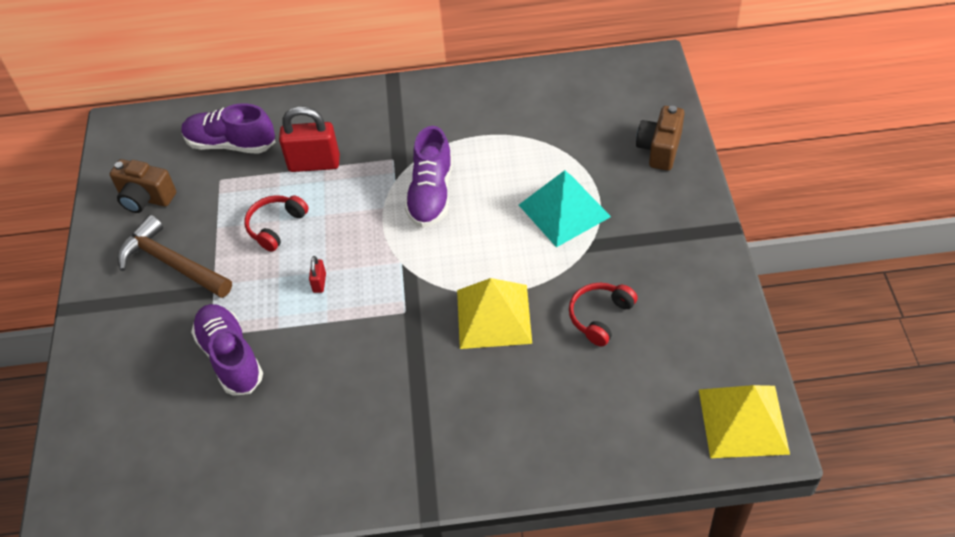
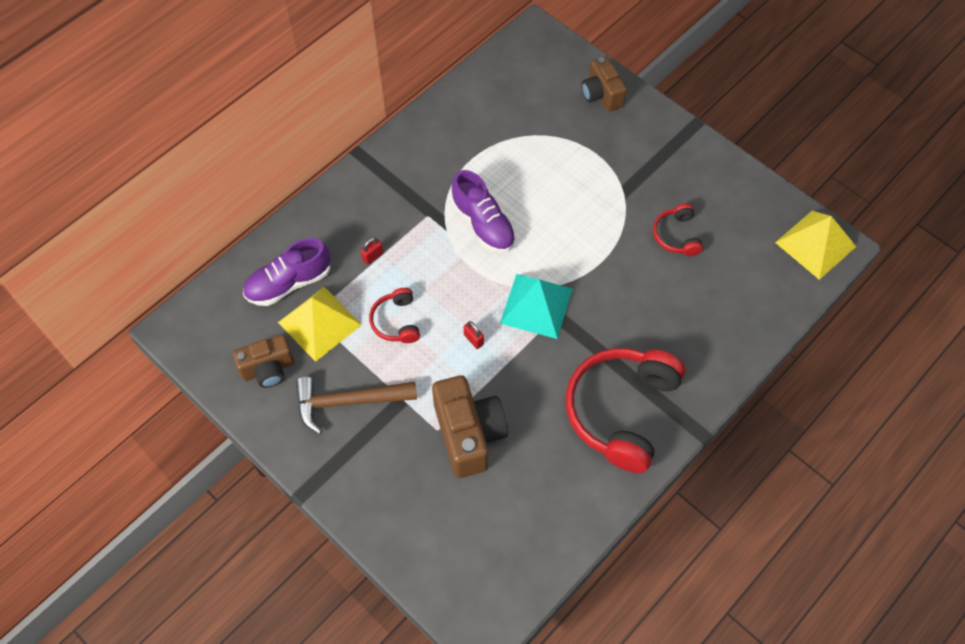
camera: 45 degrees left, 10 degrees up
purple shoe [191,304,263,396] -> brown camera [432,375,508,478]
red padlock [279,106,340,172] -> red padlock [361,237,383,265], size x0.45
yellow pyramid [457,278,532,349] -> yellow pyramid moved to [278,287,362,362]
turquoise pyramid [519,170,611,247] -> turquoise pyramid moved to [500,274,573,339]
none -> red headphones [566,348,685,473]

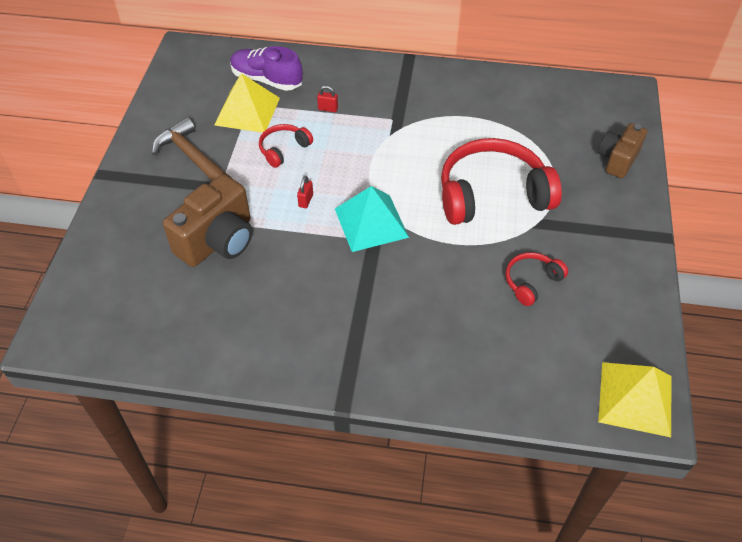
camera: 55 degrees right, 10 degrees down
brown camera [233,335,295,388] -> none
purple shoe [451,170,516,253] -> none
red headphones [566,348,685,473] -> red headphones moved to [441,138,562,225]

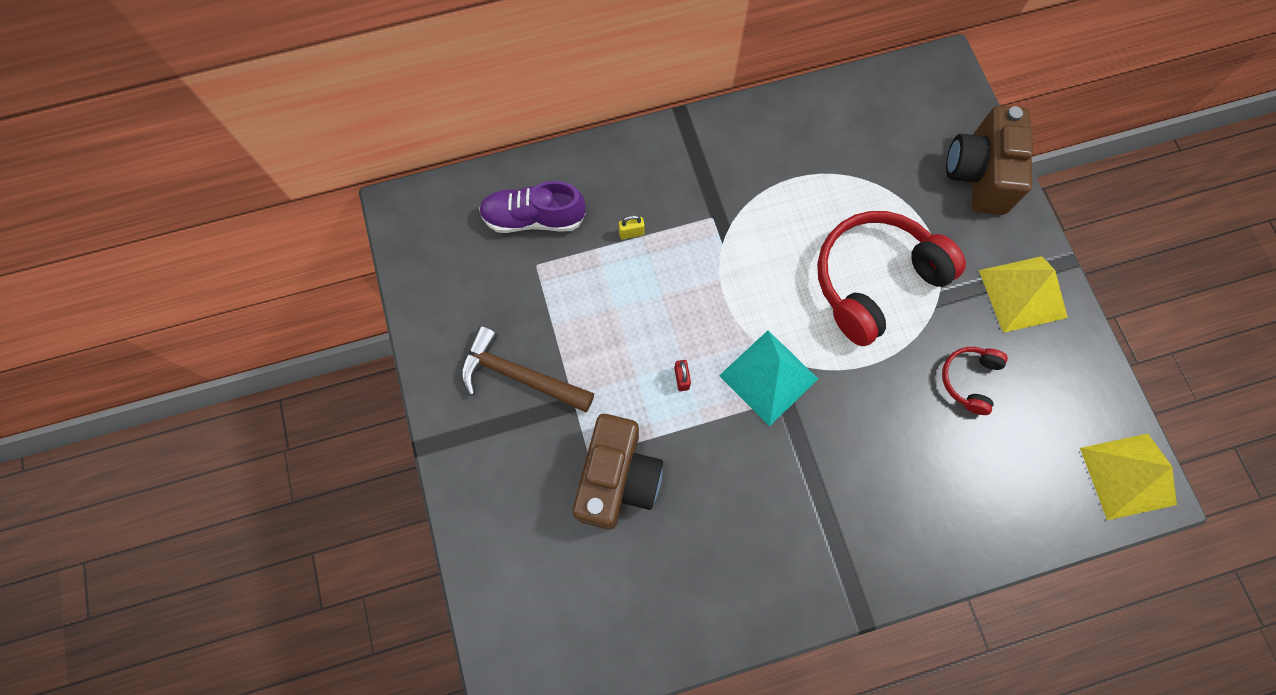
camera: 25 degrees left, 20 degrees up
yellow pyramid [214,73,280,133] -> yellow pyramid moved to [979,256,1068,333]
red headphones [259,124,313,168] -> none
red padlock [317,85,338,112] -> yellow padlock [618,215,645,240]
brown camera [598,123,647,178] -> brown camera [946,105,1033,215], size x1.56

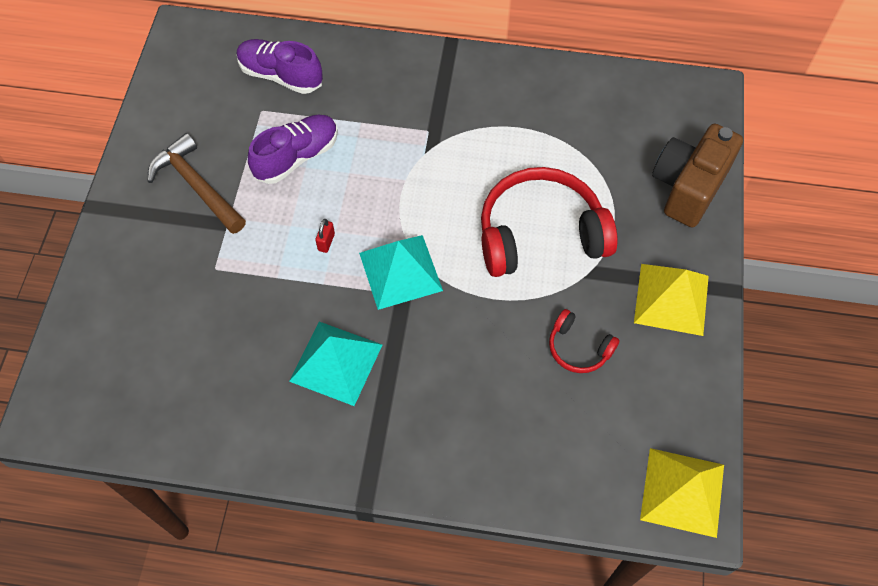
camera: 25 degrees right, 10 degrees down
brown camera [572,414,663,530] -> none
yellow padlock [618,215,645,240] -> none
red headphones [942,347,1008,415] -> red headphones turned 105 degrees counterclockwise [549,309,620,373]
none -> purple shoe [248,115,338,184]
none -> turquoise pyramid [289,322,382,406]

